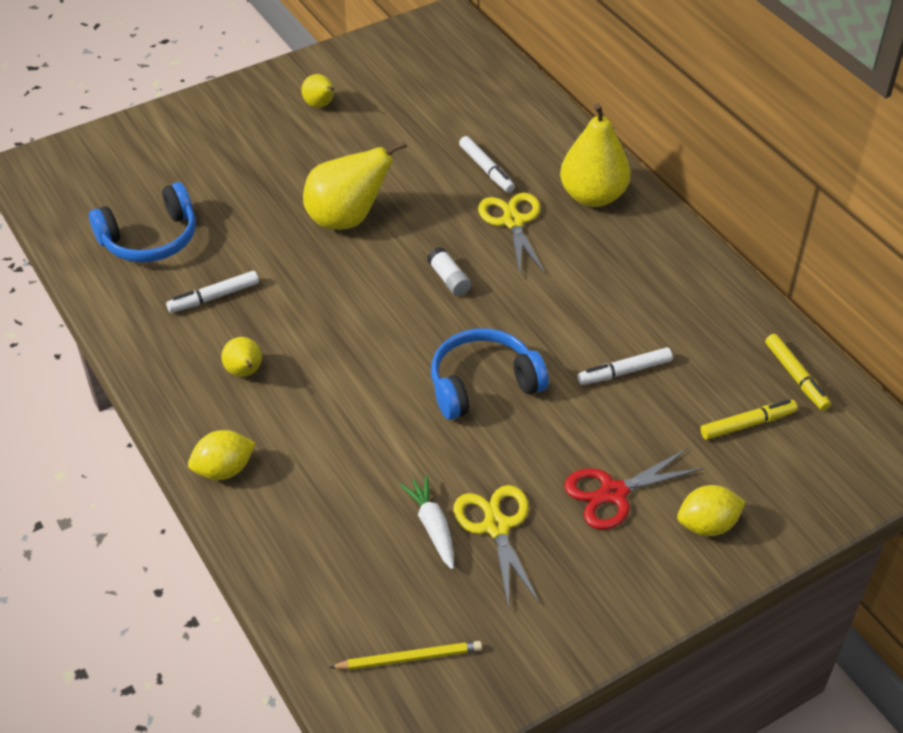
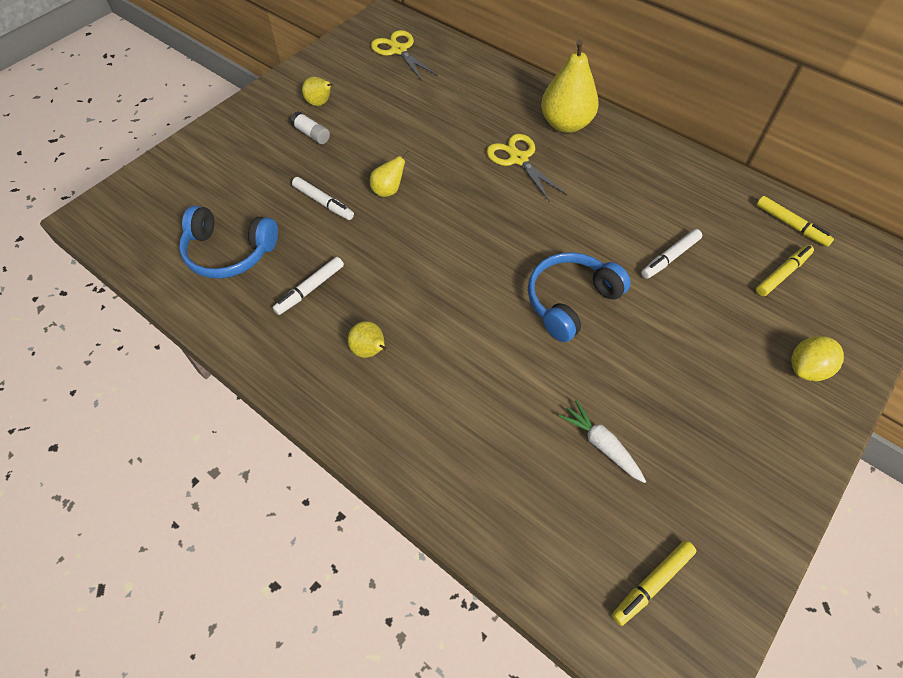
camera: 20 degrees left, 10 degrees up
blue headphones [89,182,196,262] -> blue headphones turned 60 degrees clockwise [179,206,278,279]
yellow lemon [188,430,256,480] -> none
yellow pear [303,140,407,230] -> yellow pear [370,151,410,197], size x0.51
yellow pencil [329,641,482,670] -> yellow marker [612,540,696,626]
white glue stick [427,247,471,296] -> white glue stick moved to [290,112,330,144]
yellow scissors [453,485,540,609] -> yellow scissors moved to [371,30,438,81]
white marker [459,136,515,193] -> white marker moved to [292,177,354,220]
red scissors [564,448,704,530] -> none

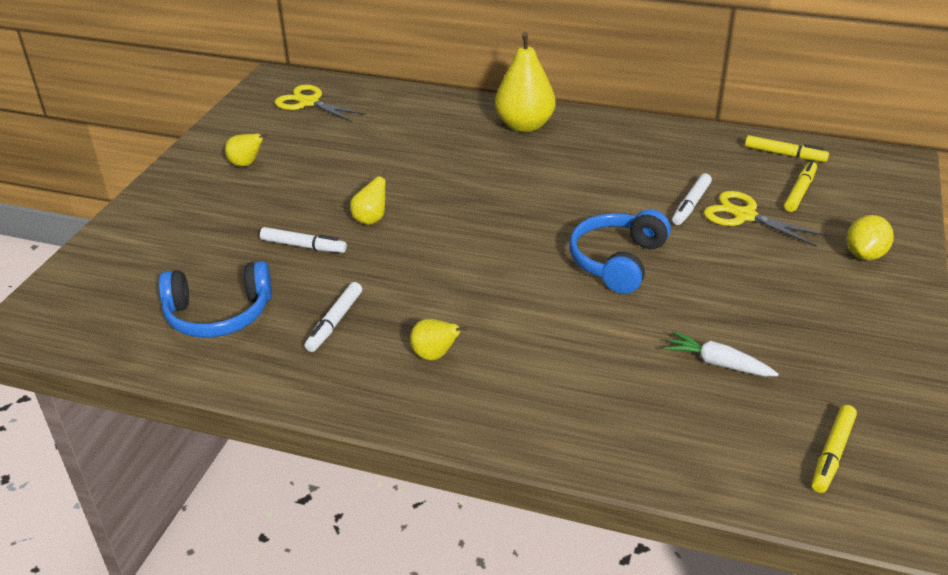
camera: 20 degrees left, 20 degrees down
white glue stick [290,112,330,144] -> none
yellow scissors [486,134,567,202] -> yellow scissors moved to [704,191,827,247]

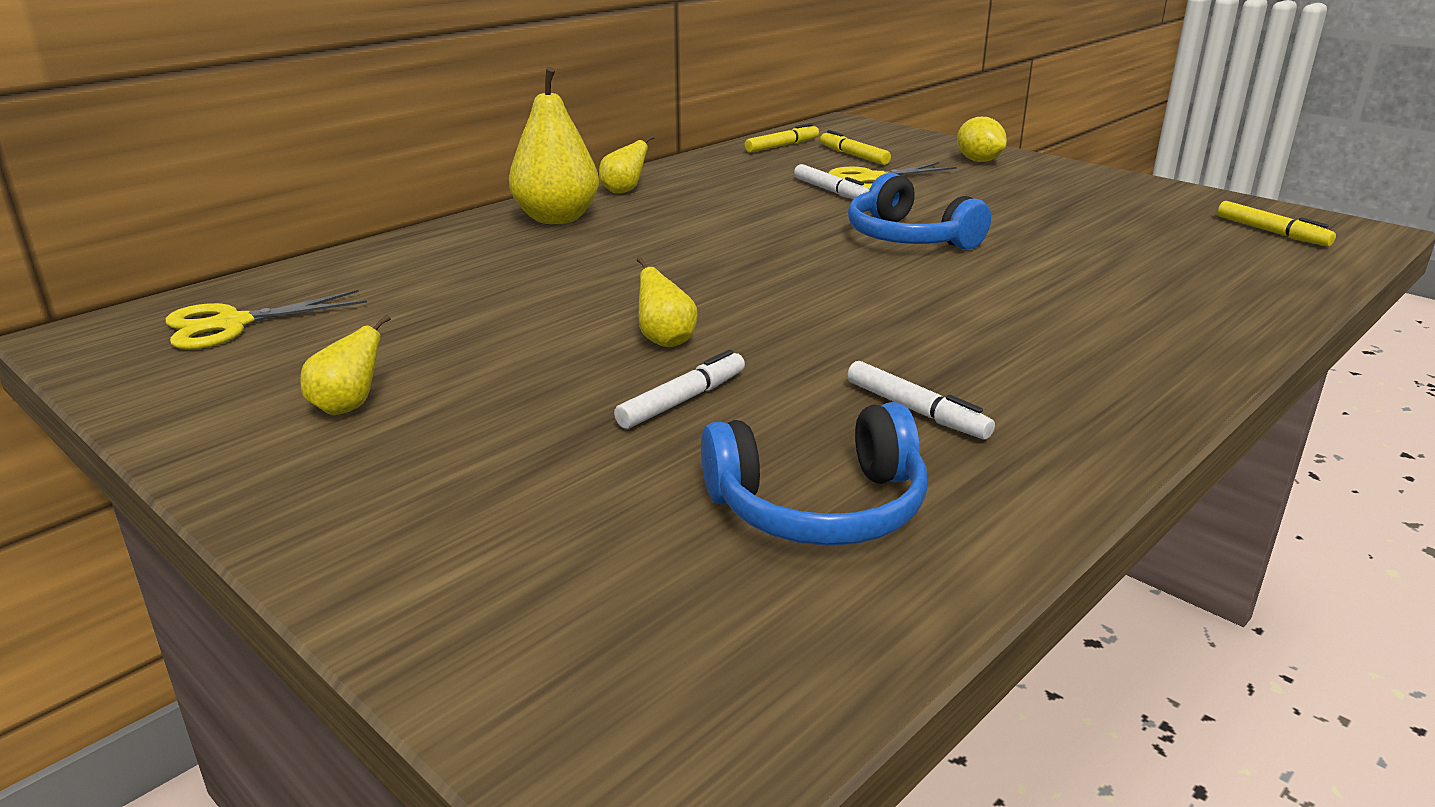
camera: 65 degrees left, 10 degrees down
blue headphones [159,261,272,338] -> blue headphones turned 60 degrees clockwise [701,402,927,546]
yellow pear [410,319,468,360] -> yellow pear moved to [599,135,655,194]
white carrot [665,331,779,376] -> none

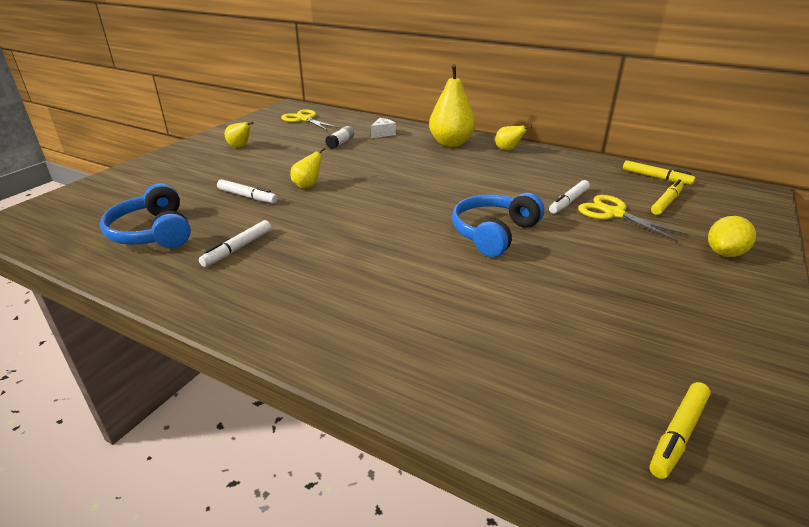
camera: 75 degrees right, 5 degrees up
none -> white glue stick [325,126,354,149]
none -> white cheese [371,118,396,138]

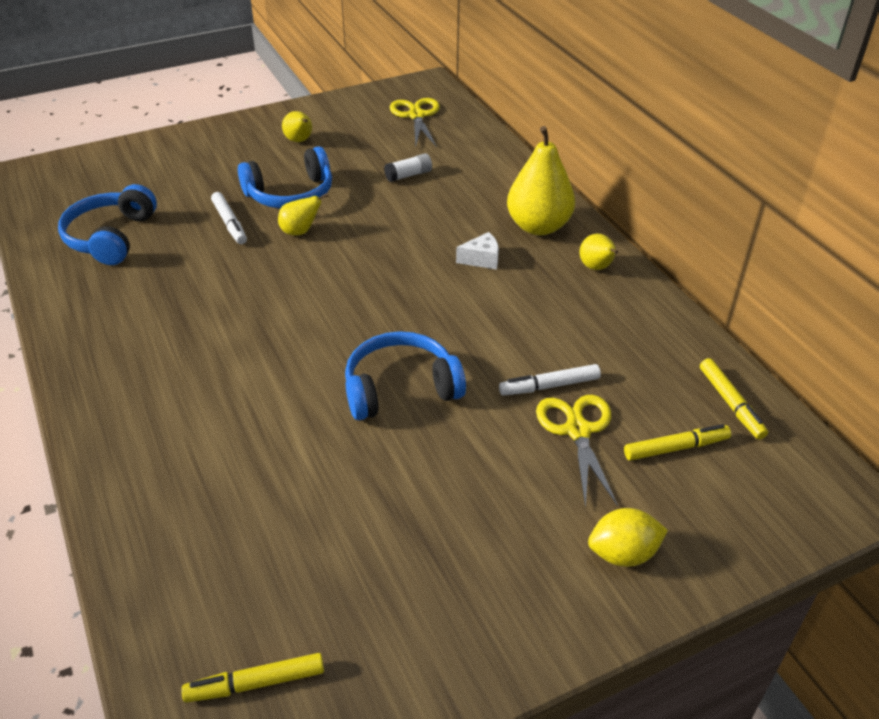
camera: 35 degrees right, 10 degrees up
white marker [199,220,271,267] -> none
white cheese [371,118,396,138] -> white cheese moved to [456,232,499,270]
none -> blue headphones [238,146,332,209]

